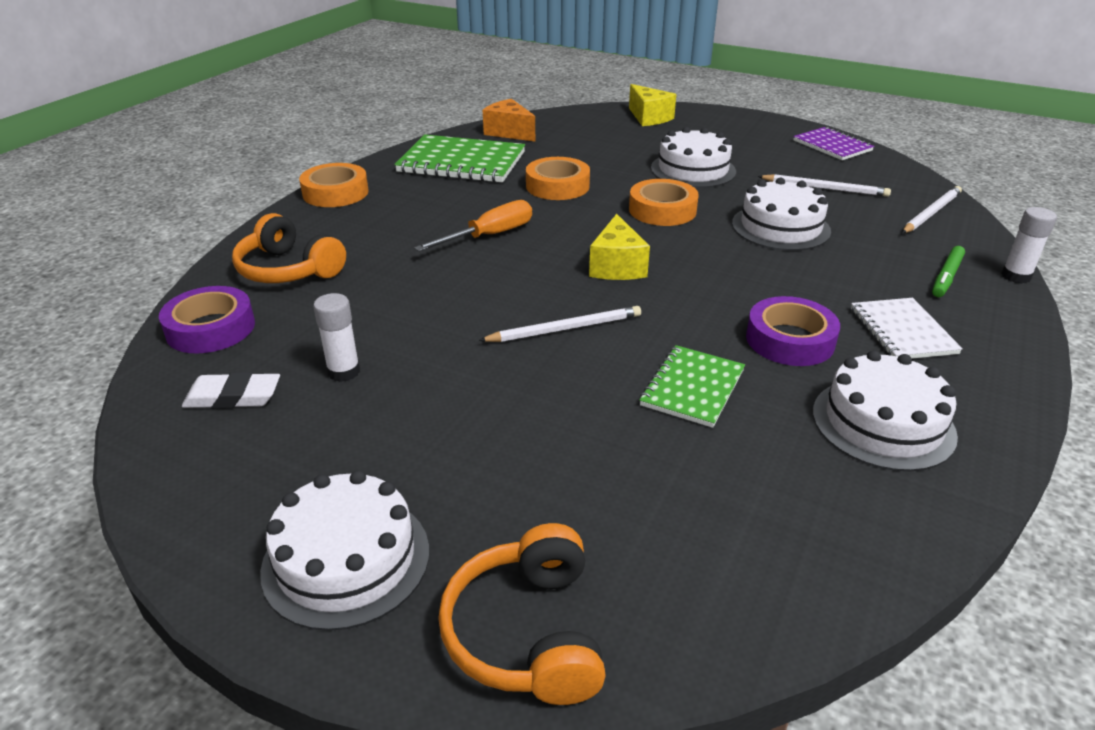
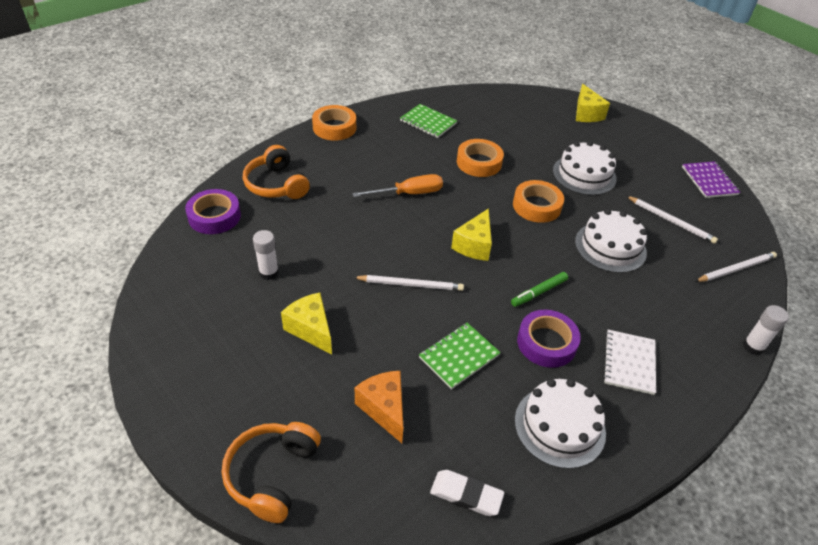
camera: 20 degrees right, 10 degrees up
white eraser [182,372,280,409] -> white eraser moved to [430,470,504,516]
white cake [260,470,429,631] -> none
green notebook [394,134,525,183] -> green notebook [400,104,457,138], size x0.60
orange cheese [483,99,535,141] -> orange cheese moved to [355,371,403,443]
green marker [932,246,965,297] -> green marker moved to [511,272,568,307]
none -> yellow cheese [281,292,332,354]

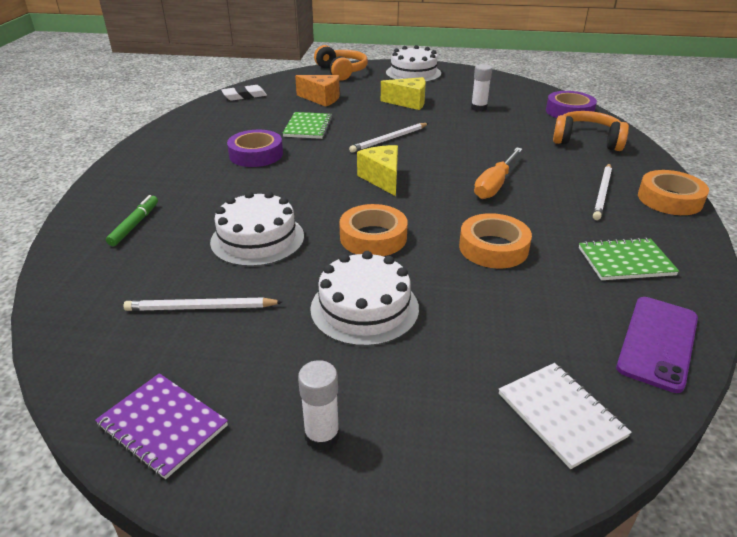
camera: 140 degrees right, 10 degrees down
green marker [511,272,568,307] -> green marker moved to [106,195,158,246]
white cake [515,379,606,469] -> white cake moved to [386,45,441,82]
yellow cheese [576,84,610,122] -> none
white notebook [603,330,656,395] -> white notebook moved to [499,363,632,469]
white pencil [695,252,777,282] -> white pencil moved to [593,163,612,220]
white glue stick [743,305,789,355] -> white glue stick moved to [298,360,340,451]
none -> purple phone [616,297,698,393]

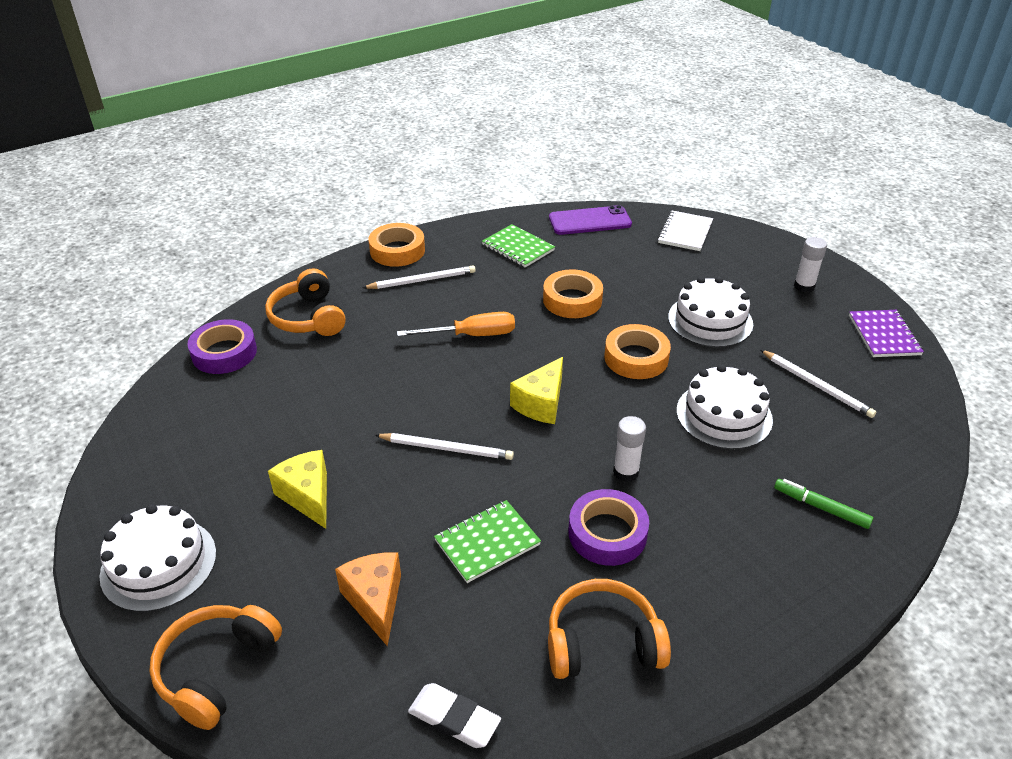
camera: 130 degrees left, 5 degrees up
green marker [106,195,158,246] -> green marker turned 60 degrees clockwise [774,479,873,529]
white glue stick [471,64,492,111] -> white glue stick moved to [613,416,646,482]
none -> orange headphones [548,579,671,679]

